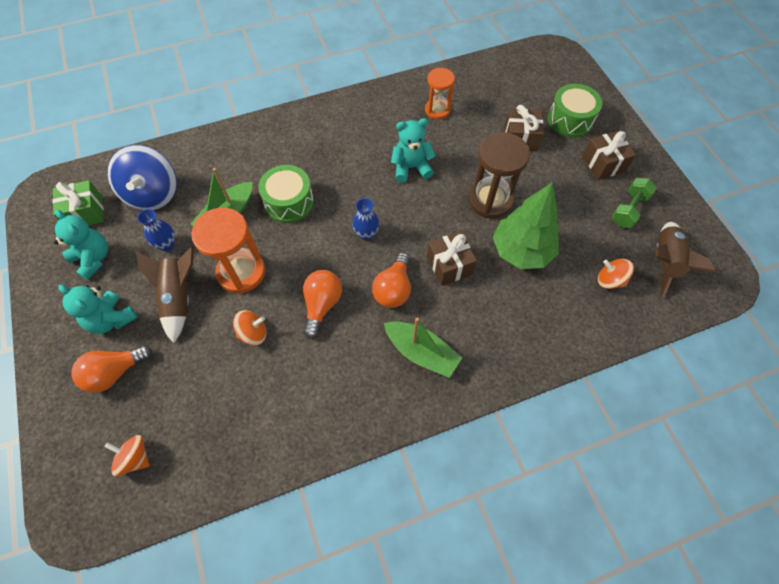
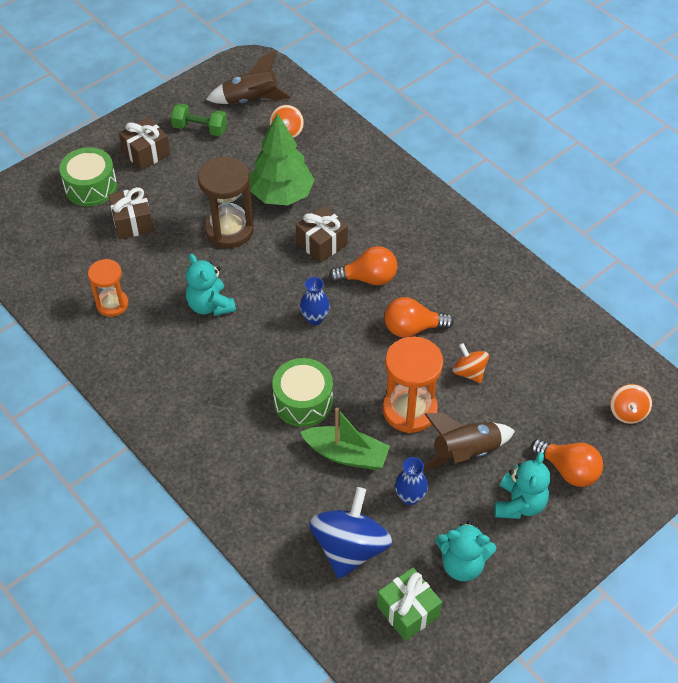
camera: 110 degrees left, 10 degrees down
turquoise teddy bear [53,210,108,280] -> turquoise teddy bear turned 105 degrees counterclockwise [435,521,496,581]
blue spinning top [107,145,177,211] -> blue spinning top turned 45 degrees counterclockwise [309,487,392,579]
green boat [384,318,462,378] -> none

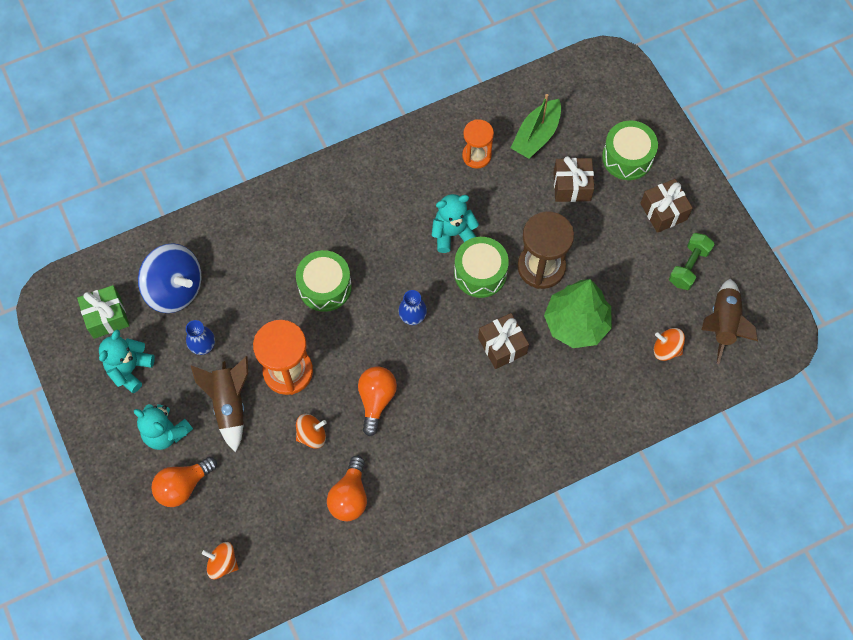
camera: 105 degrees right, 15 degrees up
green boat [300,408,390,470] -> green boat moved to [511,94,561,159]
orange light bulb [329,246,397,285] -> orange light bulb moved to [327,456,367,521]
none -> green drum [454,237,509,298]

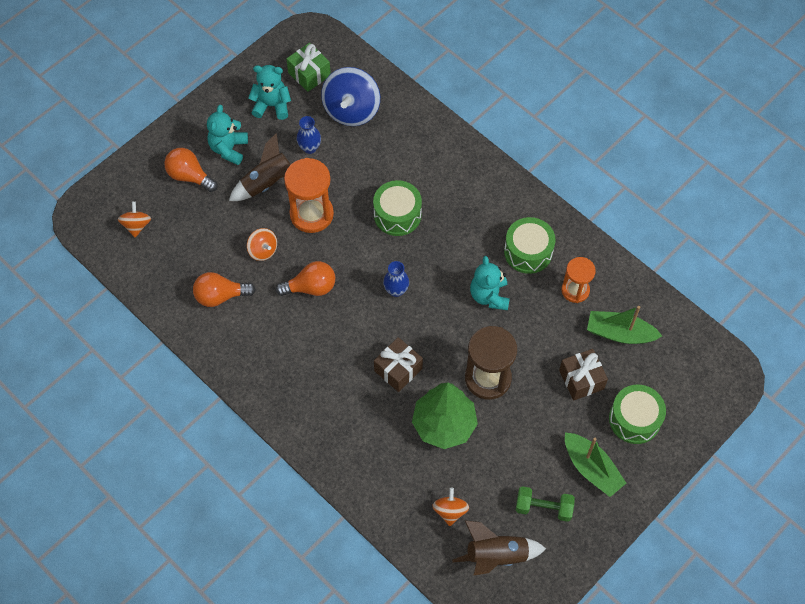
camera: 70 degrees right, 5 degrees down
turquoise teddy bear [432,194,479,253] -> turquoise teddy bear turned 150 degrees counterclockwise [470,256,510,310]
green drum [454,237,509,298] -> green drum moved to [504,217,555,274]
brown gift [640,179,693,233] -> green boat [565,433,626,497]

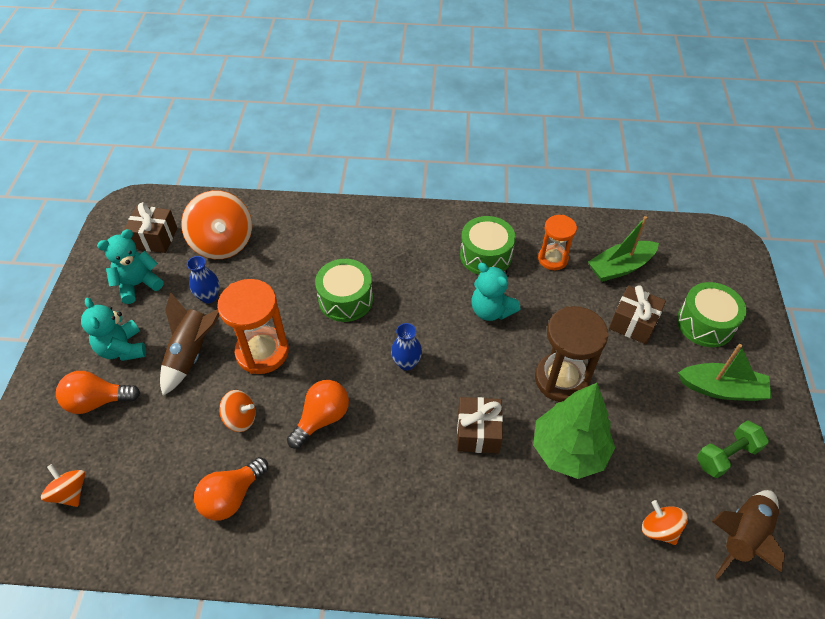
camera: 40 degrees left, 10 degrees down
green gift [286,43,331,92] -> brown gift [123,202,178,253]
blue spinning top [321,67,380,126] -> orange spinning top [181,190,252,259]

